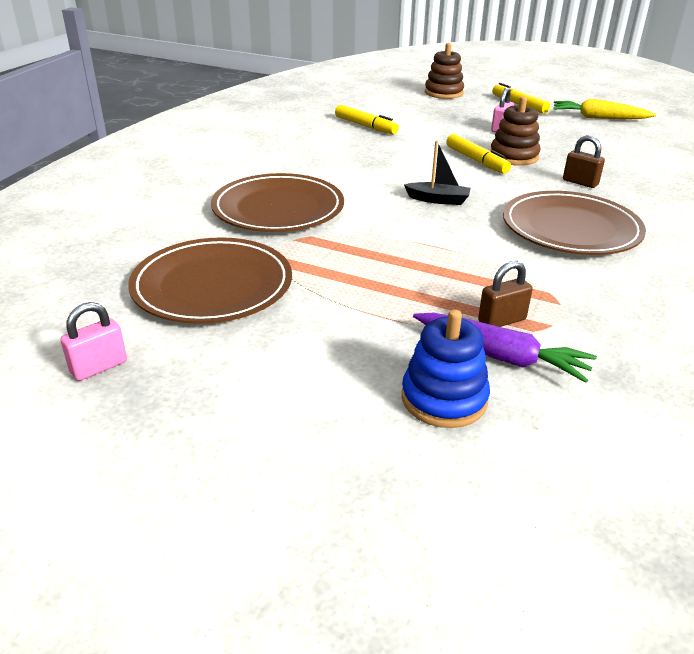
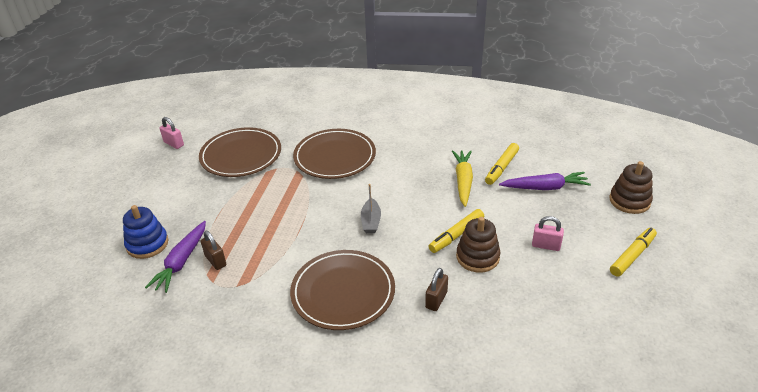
camera: 80 degrees right, 5 degrees up
black boat [404,141,471,205] -> grey boat [361,184,381,233]
yellow carrot [553,98,656,119] -> yellow carrot moved to [452,150,473,207]
none -> purple carrot [499,172,591,190]

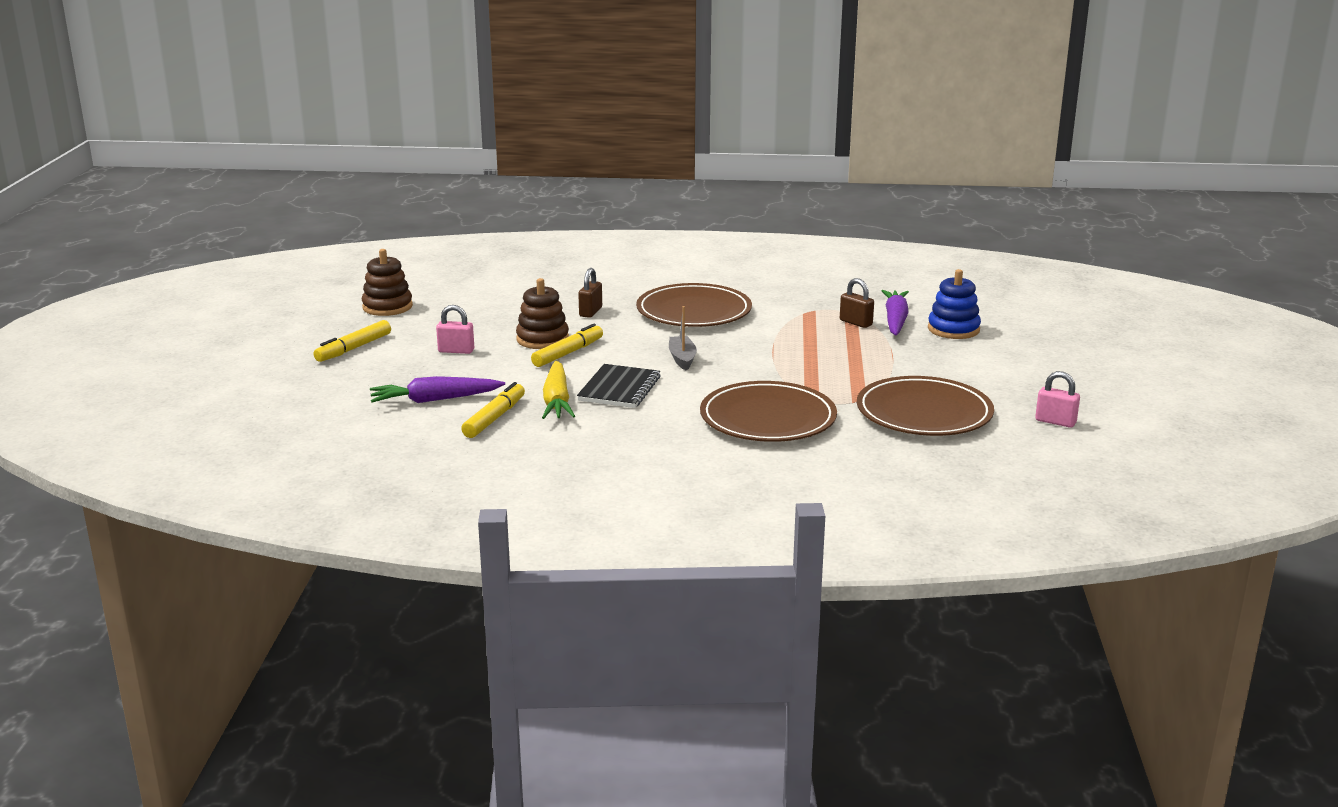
camera: 170 degrees right, 15 degrees down
brown stacking toy [609,161,653,214] -> brown stacking toy moved to [362,249,413,316]
none -> black notebook [577,364,661,408]

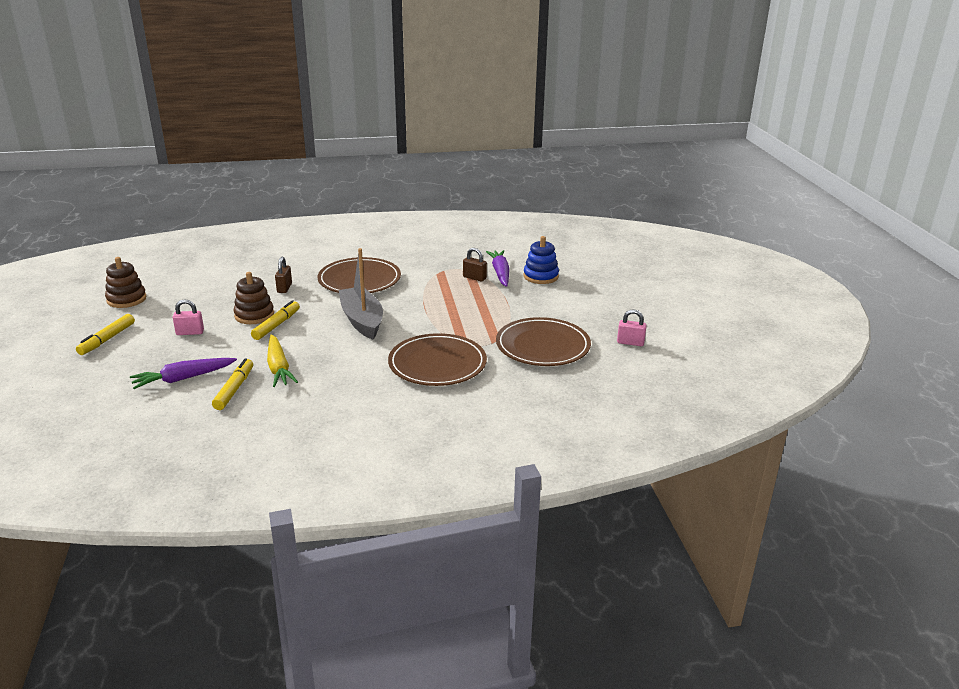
camera: 15 degrees left, 5 degrees up
black notebook [577,364,661,408] -> none
grey boat [669,306,697,371] -> grey boat [339,248,383,340], size x1.94

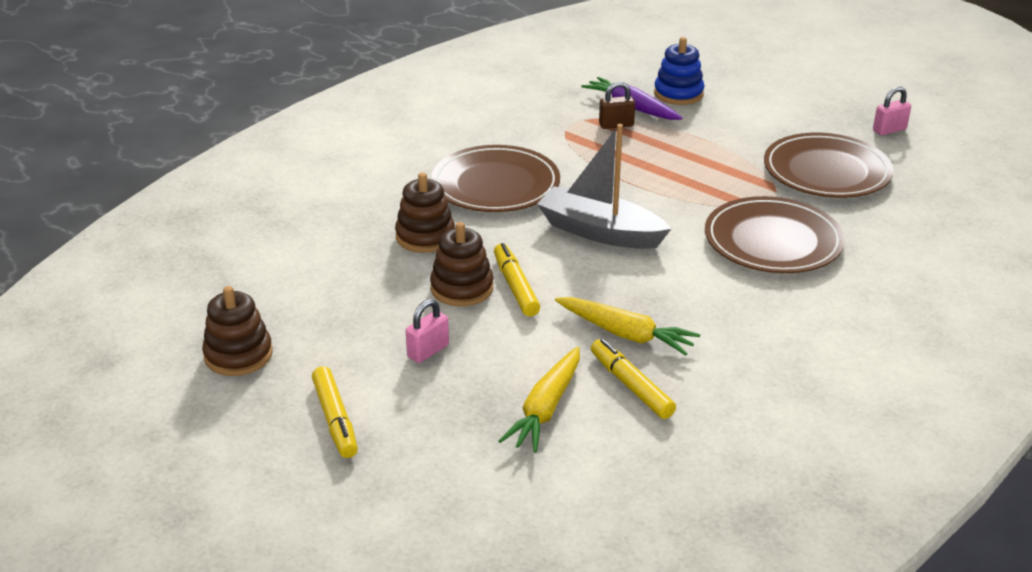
camera: 40 degrees left, 5 degrees up
purple carrot [130,358,237,389] -> yellow carrot [499,347,580,453]
brown padlock [275,257,292,293] -> brown stacking toy [395,172,455,253]

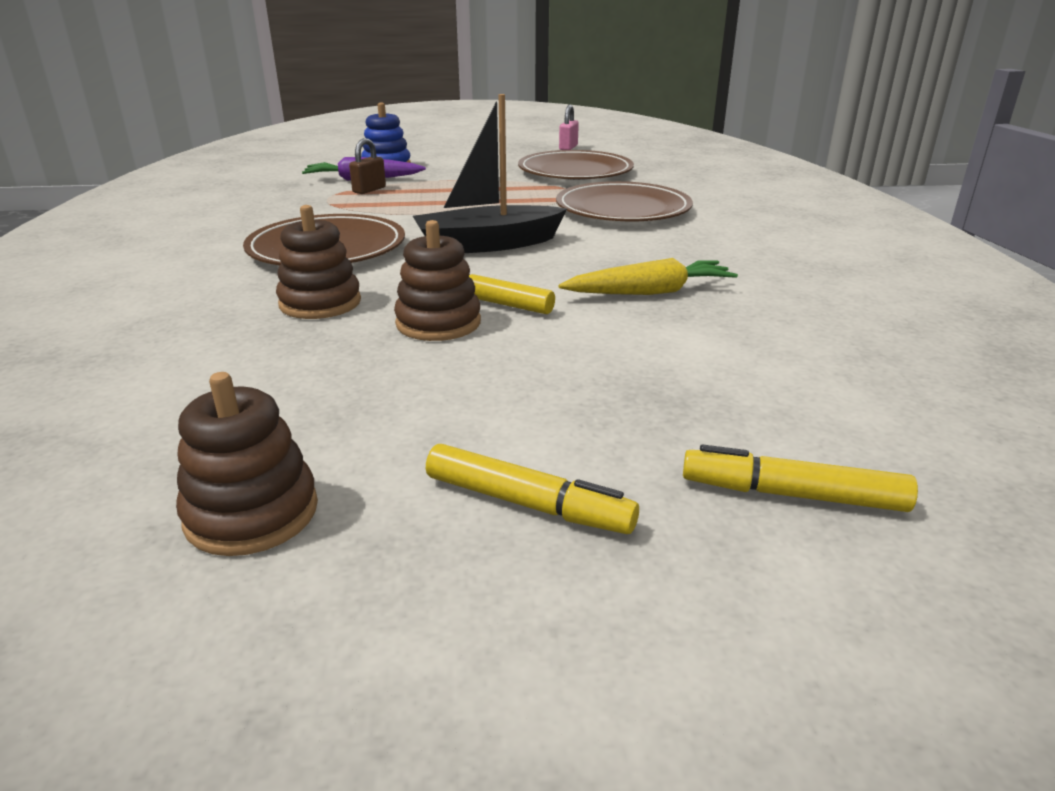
camera: 45 degrees left, 5 degrees down
pink padlock [406,299,449,363] -> none
yellow carrot [499,347,580,453] -> none
grey boat [537,124,671,249] -> black boat [413,94,568,253]
yellow marker [591,339,676,419] -> yellow marker moved to [683,445,918,512]

